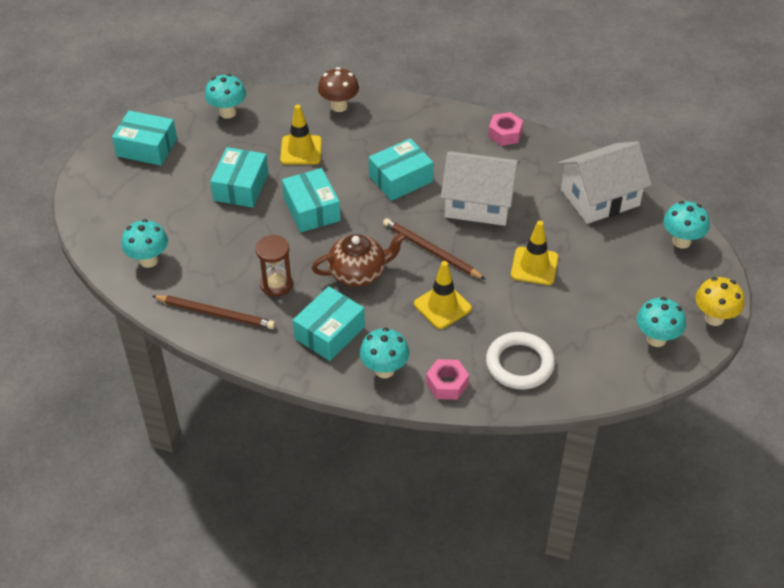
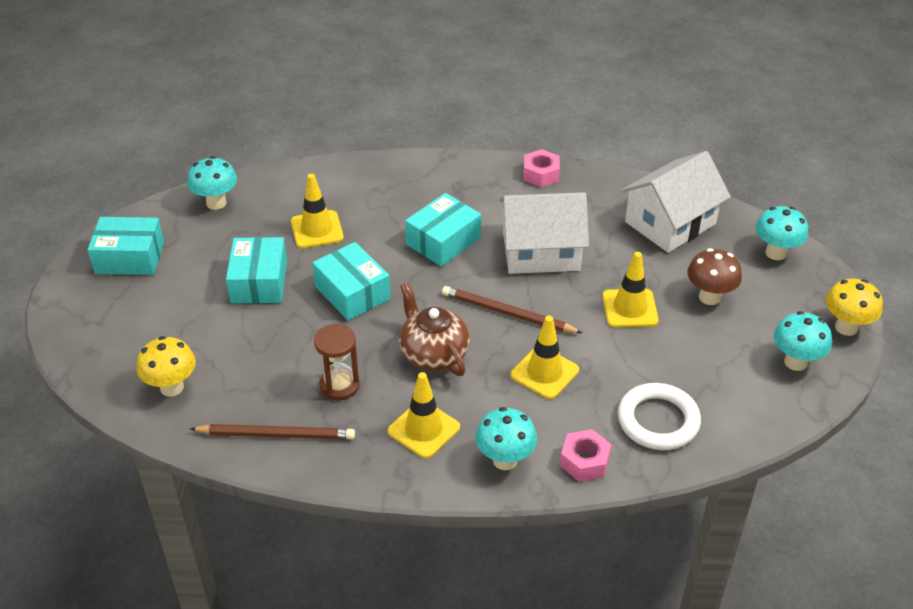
camera: 15 degrees left, 5 degrees down
turquoise mushroom [121,219,168,268] -> yellow mushroom [137,336,196,397]
turquoise box [293,286,365,361] -> yellow traffic cone [388,372,460,459]
brown teapot [312,232,406,287] -> brown teapot turned 90 degrees counterclockwise [399,283,470,376]
brown mushroom [318,67,359,112] -> brown mushroom moved to [687,248,742,305]

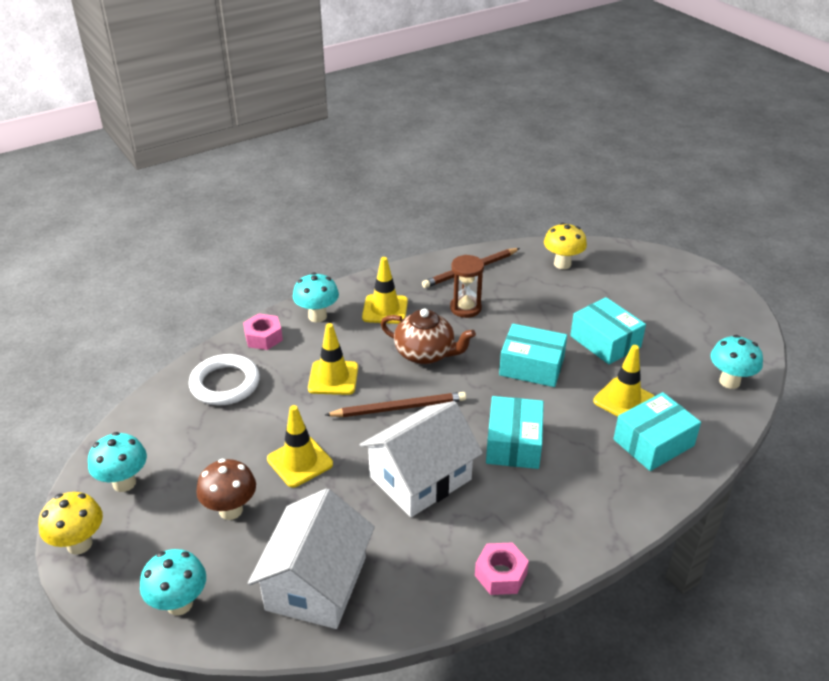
camera: 145 degrees right, 5 degrees down
turquoise box [88,217,164,275] -> turquoise box moved to [613,392,701,471]

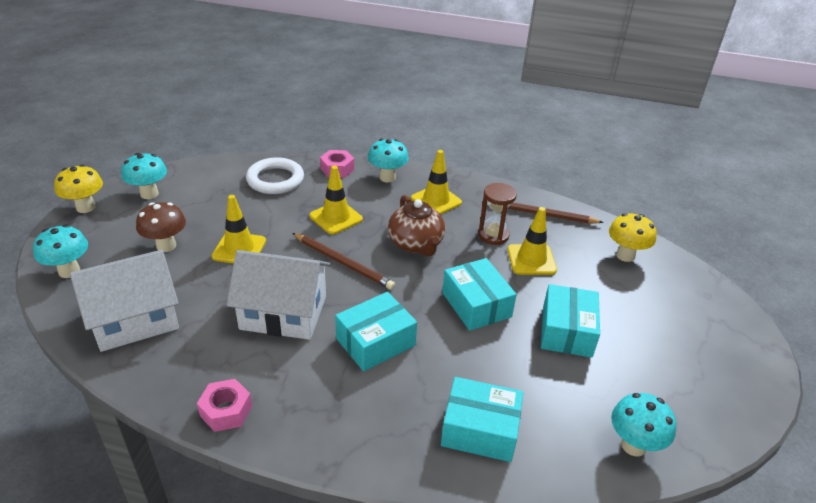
camera: 45 degrees right, 0 degrees up
yellow traffic cone [593,345,654,416] -> yellow traffic cone moved to [508,207,557,275]

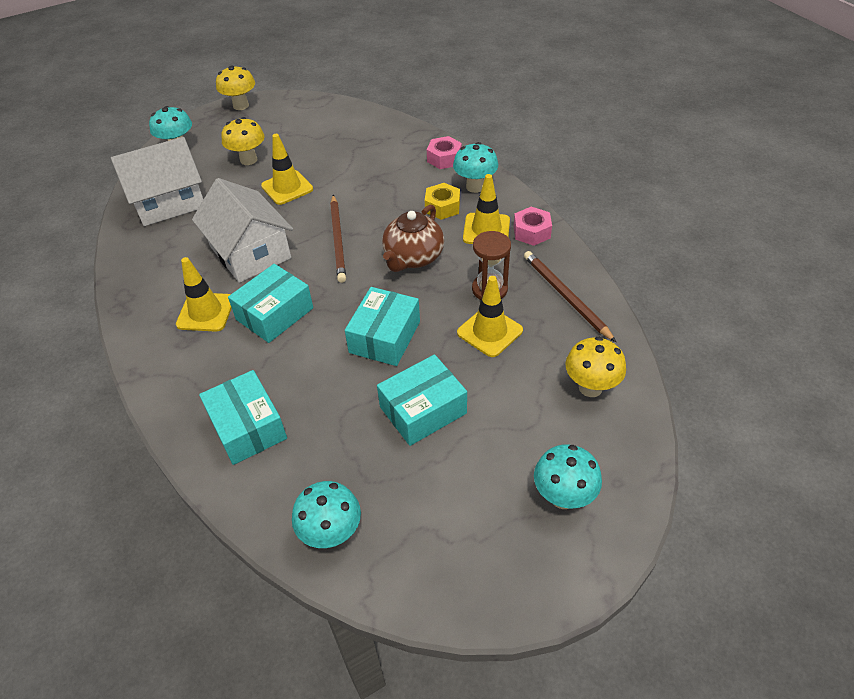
camera: 50 degrees right, 10 degrees up
white house [70,250,179,352] -> white house turned 45 degrees counterclockwise [111,137,204,226]
turquoise mushroom [121,153,167,199] -> turquoise mushroom moved to [534,444,602,509]
brown mushroom [136,202,186,252] -> yellow mushroom [221,117,265,165]
pink nut [197,379,252,432] -> pink nut moved to [514,207,552,246]
white ring [246,157,304,194] -> none
yellow traffic cone [310,166,363,234] -> yellow traffic cone moved to [176,257,232,332]
turquoise box [335,292,417,371] -> turquoise box turned 60 degrees counterclockwise [228,264,313,343]
none -> yellow nut [425,183,460,220]

